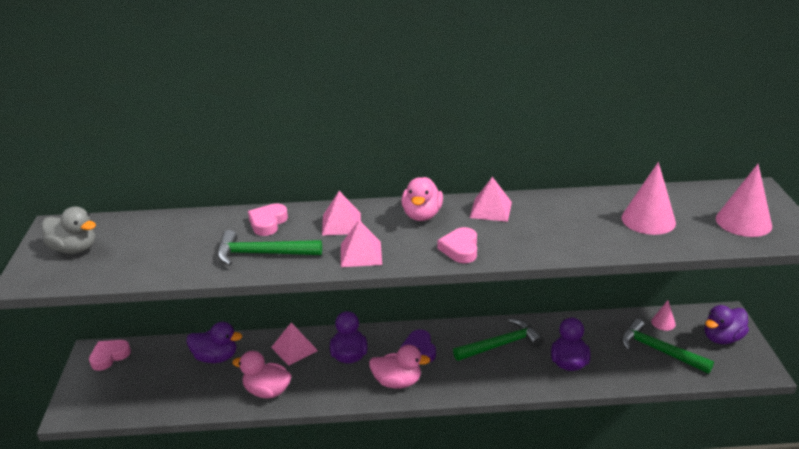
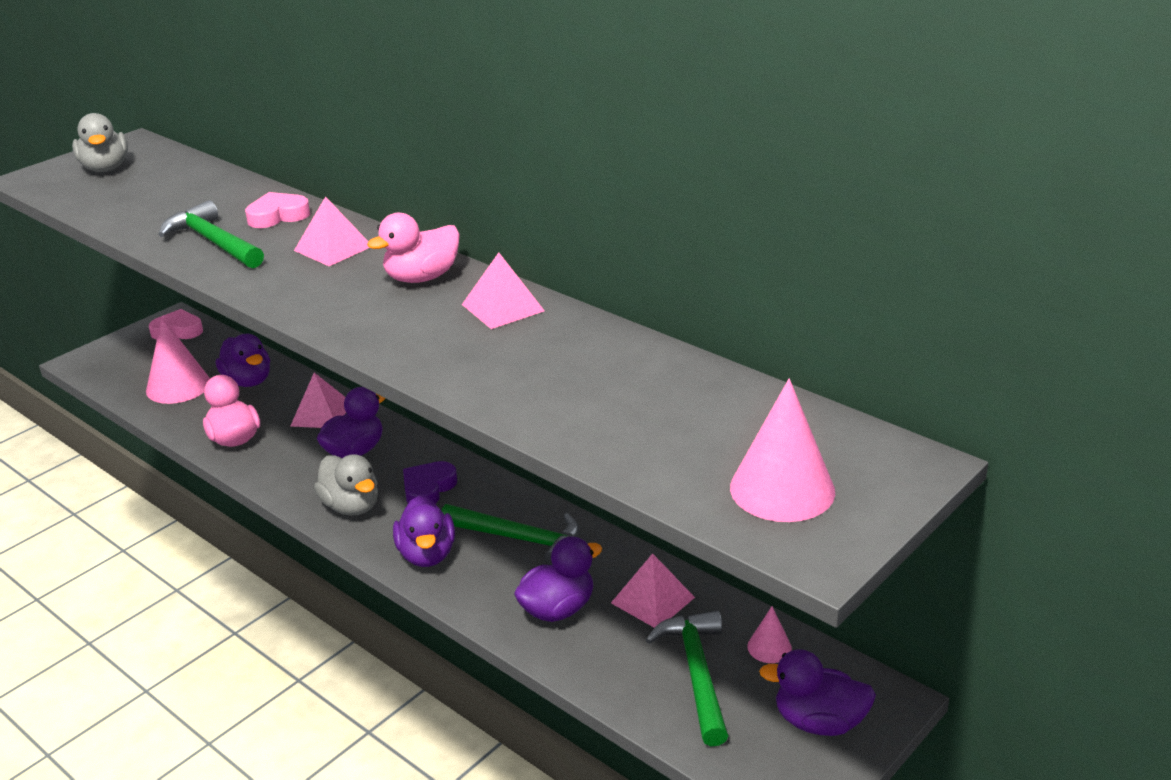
camera: 45 degrees right, 0 degrees up
pink pyramid [341,220,382,267] -> pink pyramid moved to [611,553,695,628]
pink duck [369,345,431,388] -> grey duck [314,454,378,516]
pink heart [438,227,477,263] -> none
pink cone [622,162,676,235] -> pink cone moved to [146,318,210,404]
none -> purple duck [393,496,455,567]

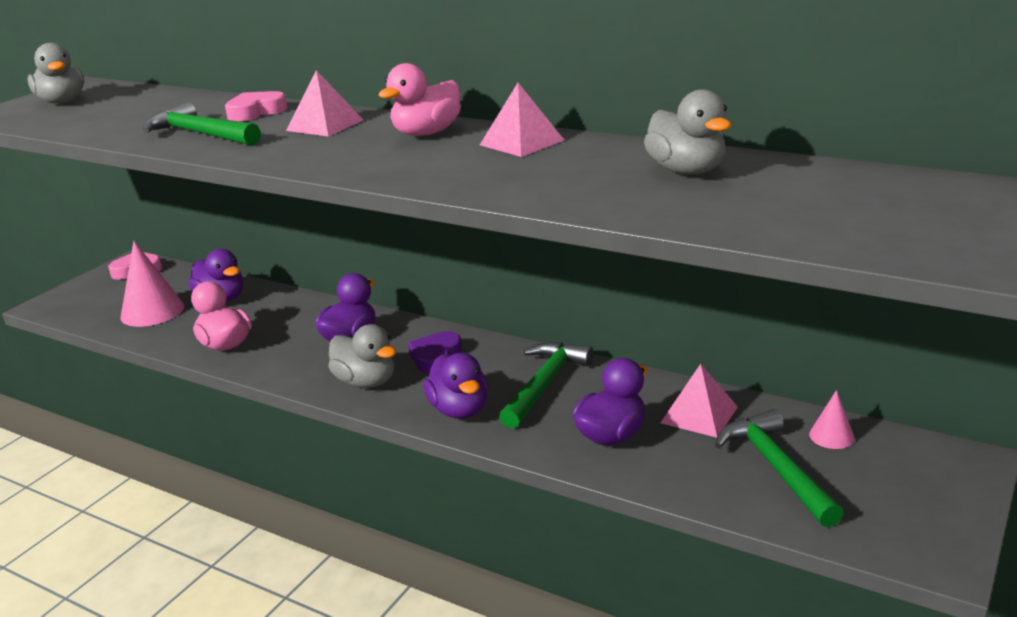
camera: 10 degrees left, 5 degrees down
pink pyramid [290,373,346,428] -> none
green hammer [441,504,580,565] -> green hammer turned 75 degrees counterclockwise [499,342,594,429]
pink cone [730,379,835,522] -> none
purple duck [759,650,876,736] -> none
none -> grey duck [644,89,731,175]

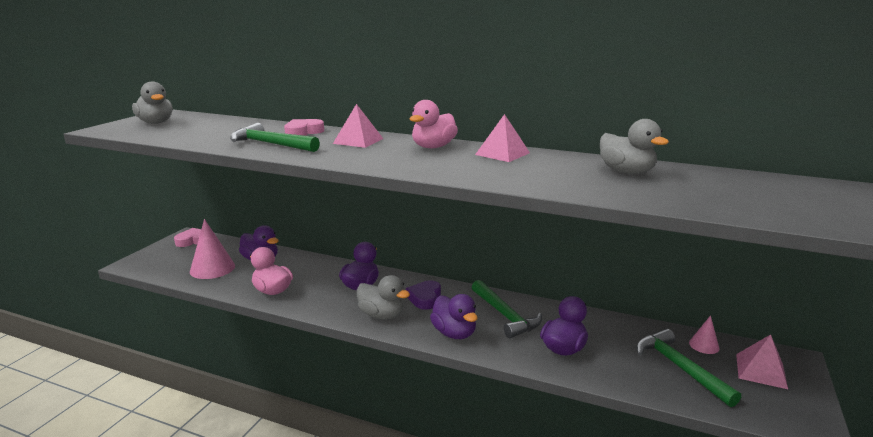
camera: 10 degrees left, 5 degrees down
green hammer [499,342,594,429] -> green hammer turned 135 degrees clockwise [472,280,542,338]
pink pyramid [661,364,738,438] -> pink pyramid moved to [736,334,788,389]

